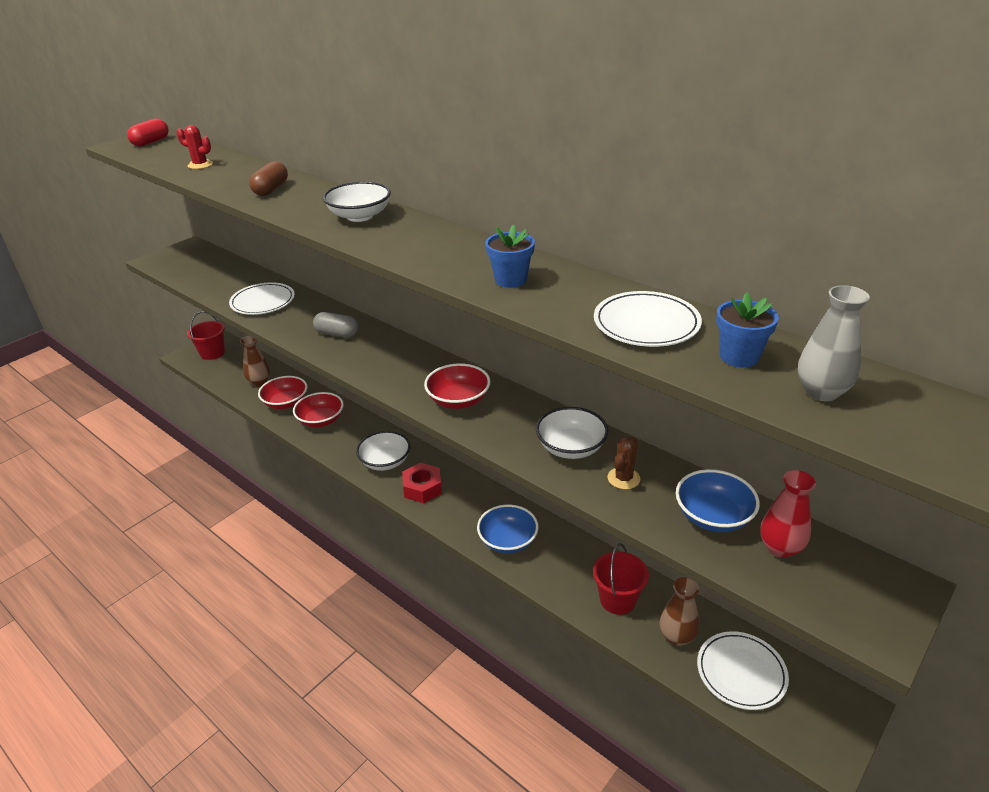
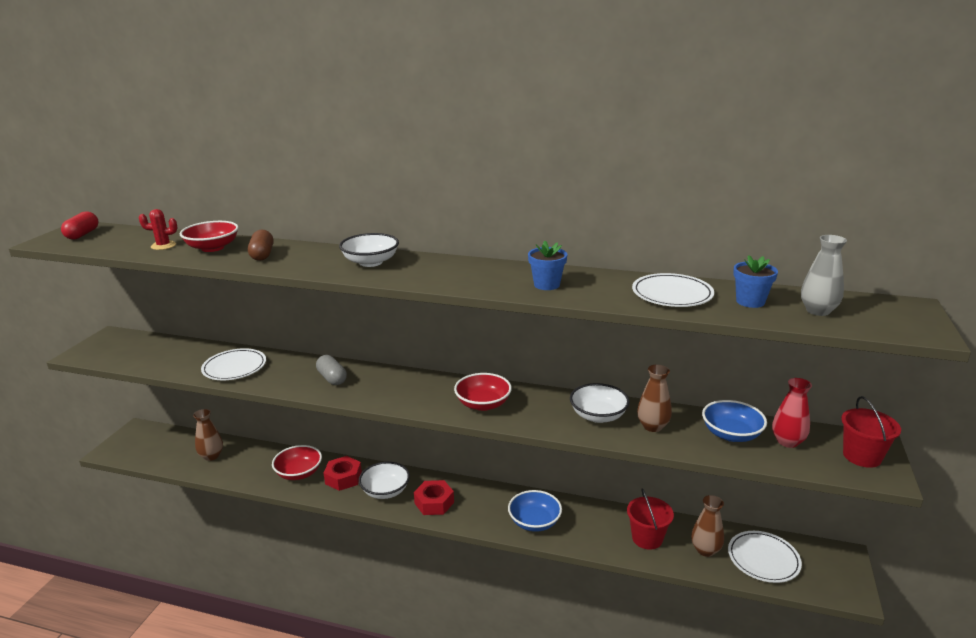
camera: 25 degrees left, 10 degrees down
red bucket [187,311,225,360] -> red bucket moved to [841,396,901,468]
red bowl [258,376,307,409] -> red bowl moved to [180,221,239,252]
grey capsule [313,312,359,338] -> grey capsule turned 60 degrees clockwise [316,355,347,385]
brown cactus [608,436,640,489] -> brown vase [637,365,672,432]
none -> red nut [324,456,362,491]

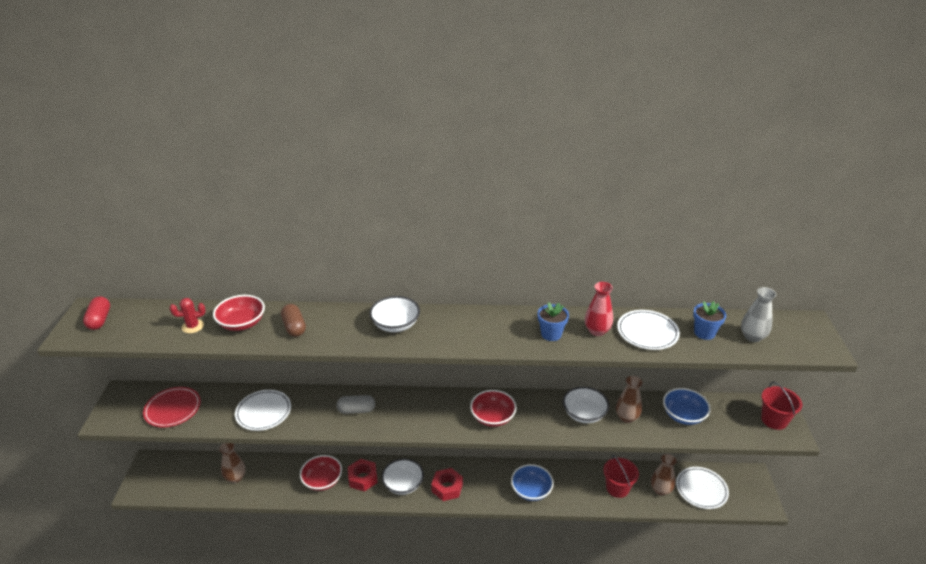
camera: 15 degrees left, 10 degrees up
grey capsule [316,355,347,385] -> grey capsule turned 45 degrees counterclockwise [337,395,375,414]
red vase [772,378,812,448] -> red vase moved to [585,282,613,336]
none -> red plate [143,387,201,427]

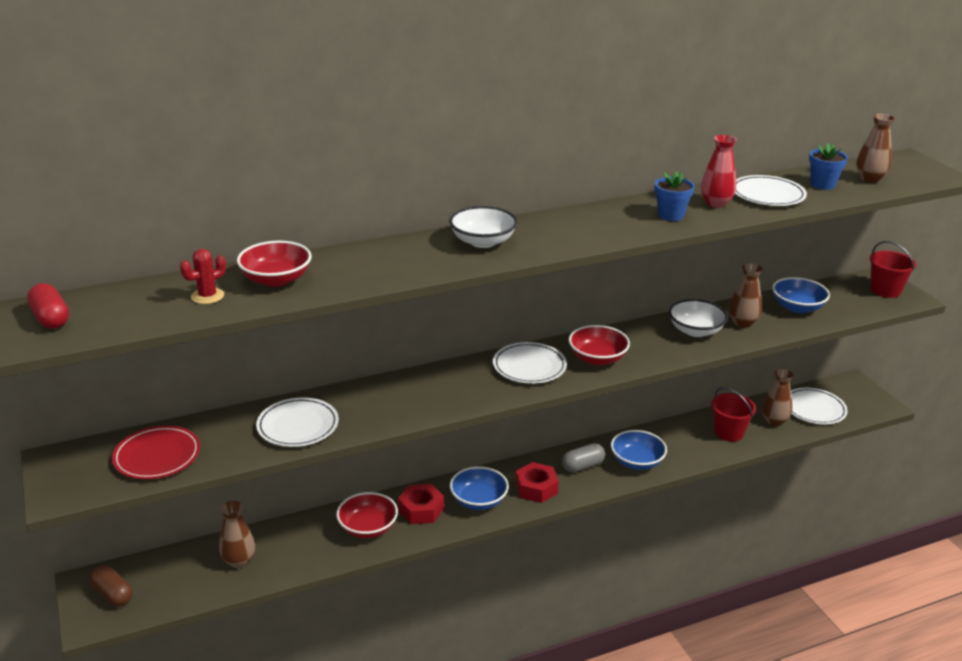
camera: 25 degrees left, 5 degrees down
brown capsule [281,304,306,337] -> brown capsule moved to [89,565,133,606]
grey capsule [337,395,375,414] -> grey capsule moved to [562,443,605,472]
white bowl [382,459,424,495] -> blue bowl [450,466,509,510]
grey vase [741,287,777,342] -> brown vase [856,114,895,183]
none -> white plate [493,342,567,384]

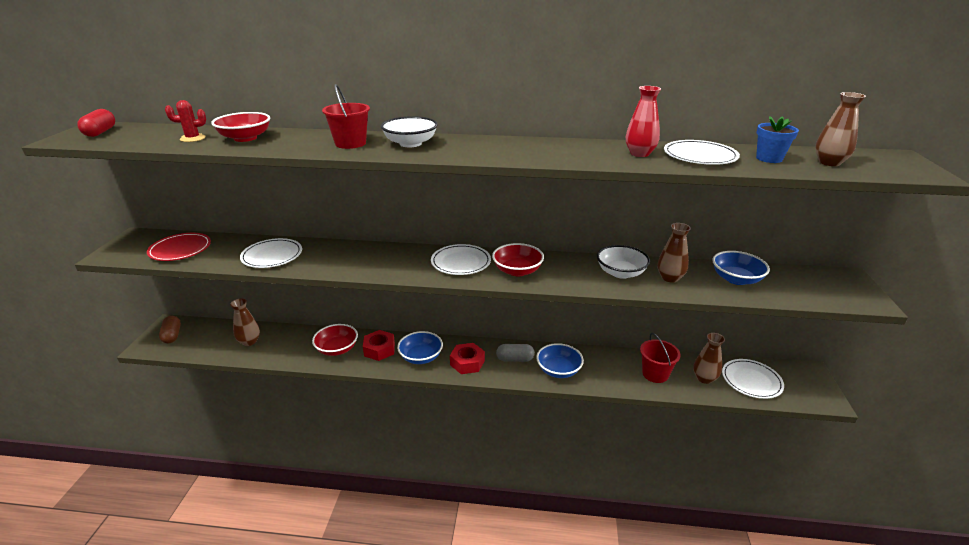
camera: 30 degrees right, 0 degrees up
blue flower pot [655,171,695,221] -> none
red bucket [870,241,917,298] -> red bucket moved to [322,84,370,149]

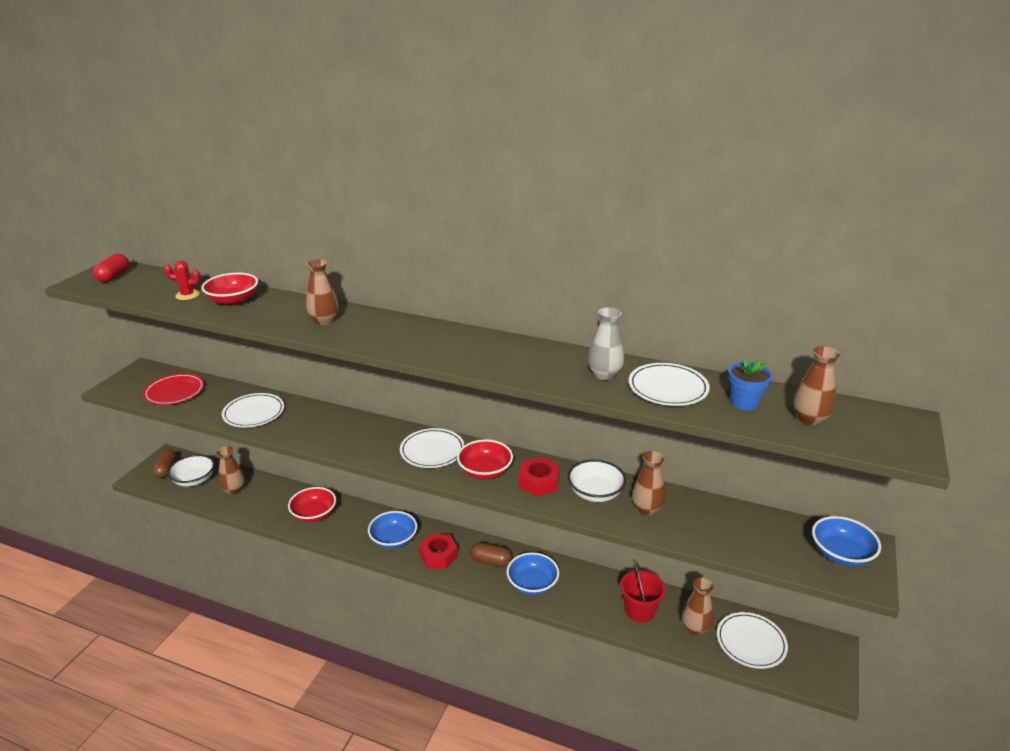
camera: 15 degrees right, 0 degrees up
red bucket [322,84,370,149] -> brown vase [306,259,339,325]
red nut [363,330,395,361] -> red nut moved to [519,457,560,497]
white bowl [381,116,438,147] -> white bowl moved to [167,454,215,487]
grey capsule [496,344,535,362] -> brown capsule [470,543,512,567]
red vase [626,86,661,157] -> grey vase [588,307,624,380]
blue bowl [712,251,770,285] -> blue bowl moved to [812,516,881,567]

